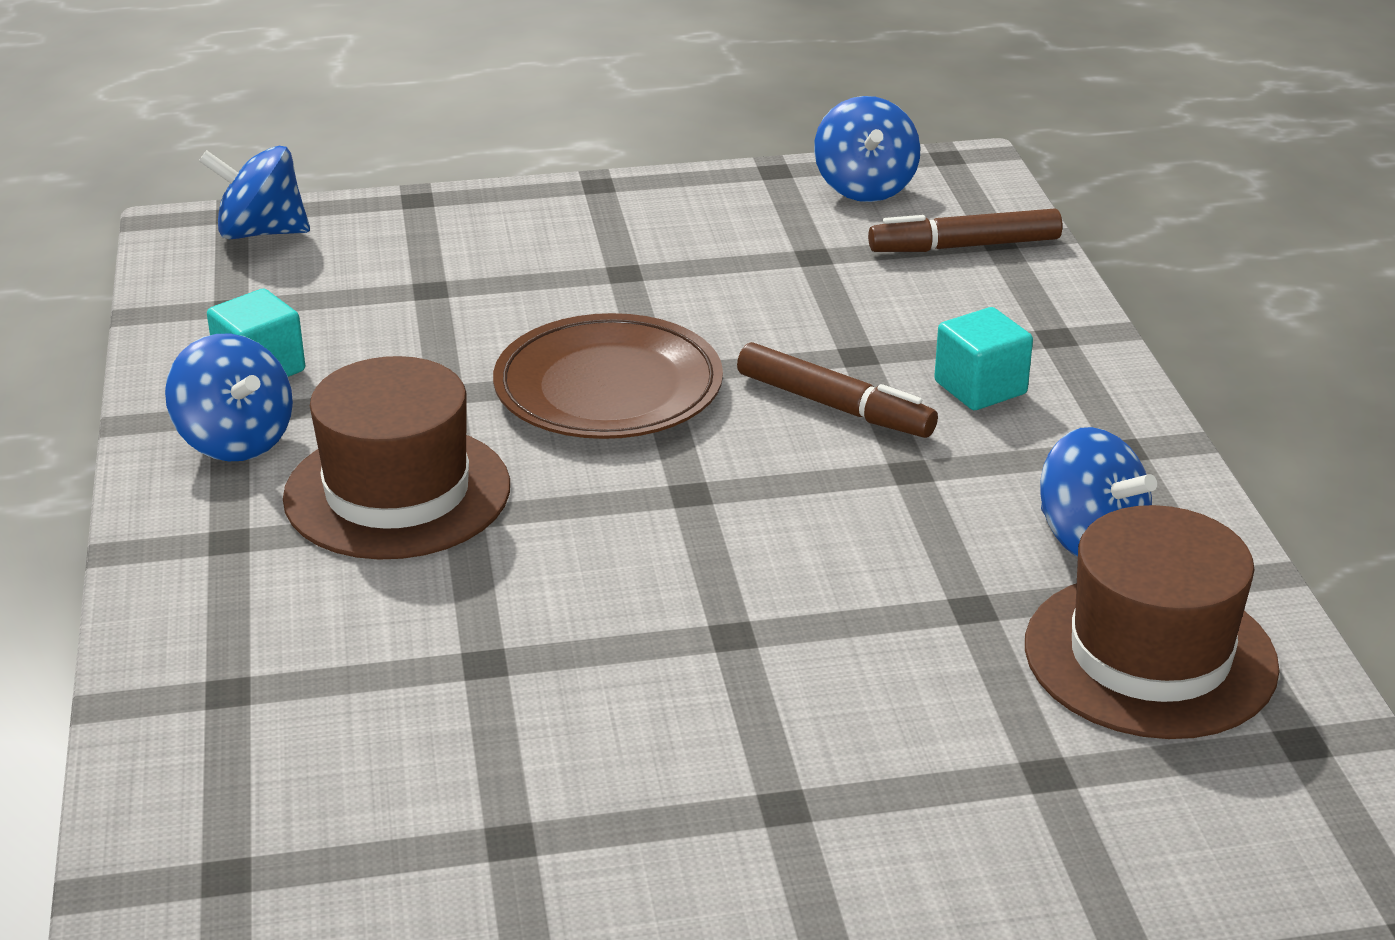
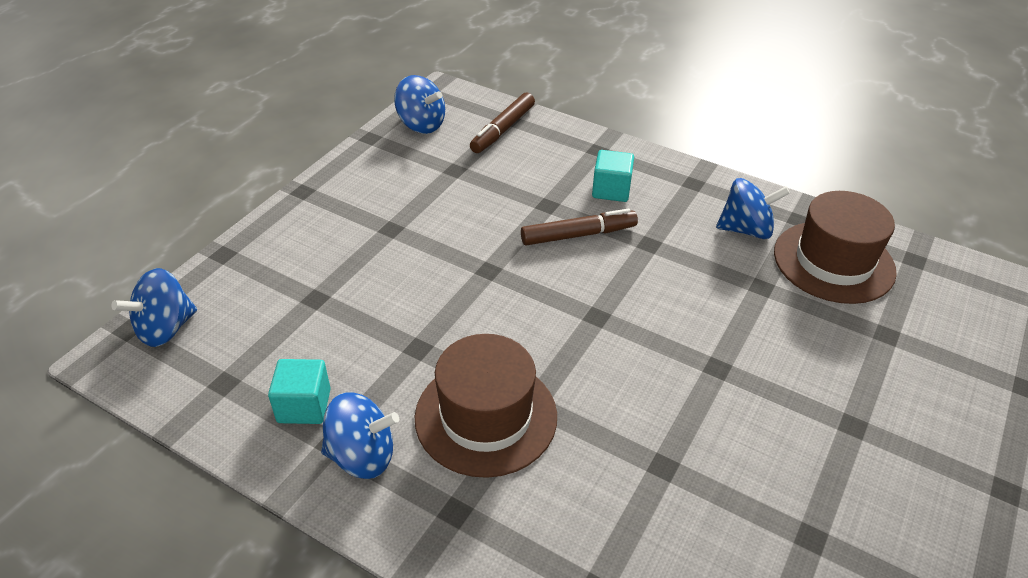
camera: 50 degrees left, 10 degrees up
brown plate [493,313,723,439] -> none

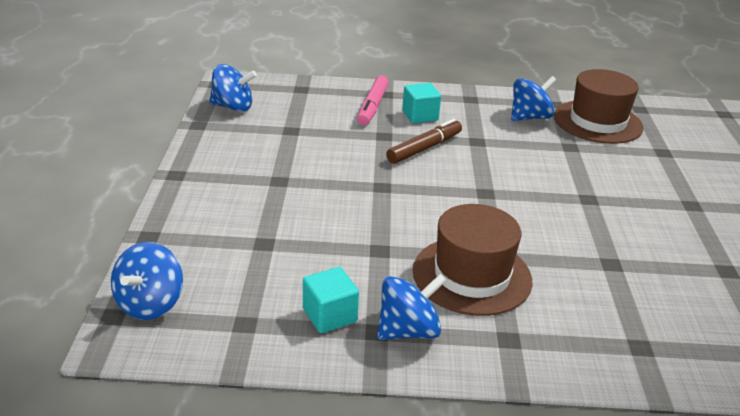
camera: 30 degrees left, 10 degrees down
brown marker [470,93,535,153] -> none
none -> pink marker [357,75,389,125]

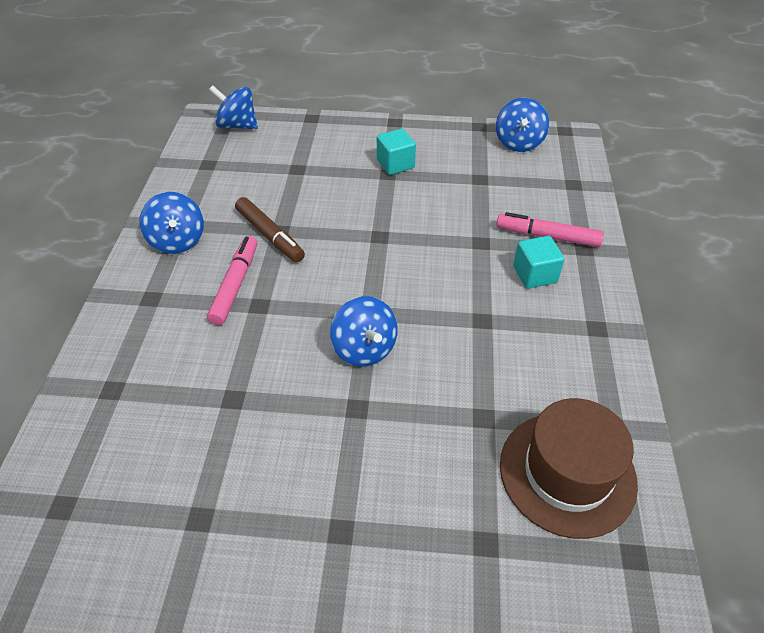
camera: 95 degrees right, 15 degrees up
turquoise cube [303,267,359,333] -> turquoise cube moved to [377,129,416,175]
brown marker [386,119,462,164] -> brown marker moved to [235,197,305,262]
brown hat [413,204,532,316] -> pink marker [207,236,257,325]
blue spinning top [511,76,557,121] -> blue spinning top moved to [330,296,398,367]

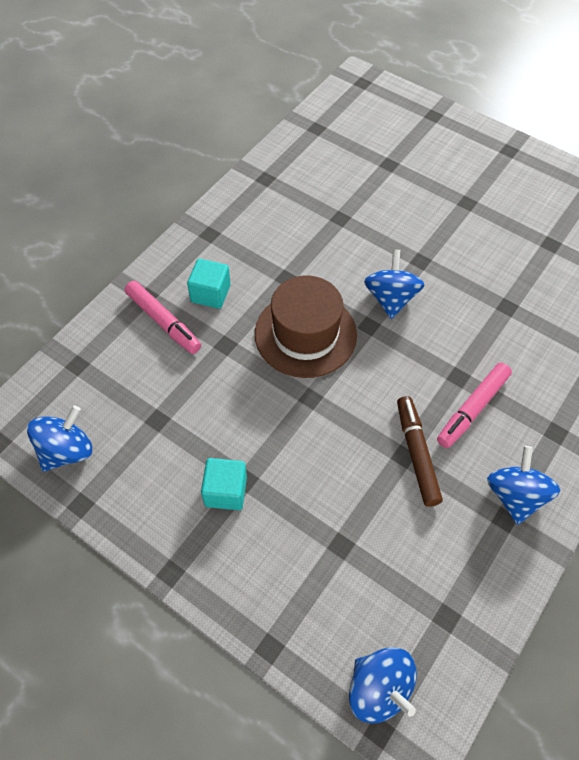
camera: 150 degrees left, 10 degrees up
brown hat [500,398,638,539] -> brown hat moved to [255,275,357,378]

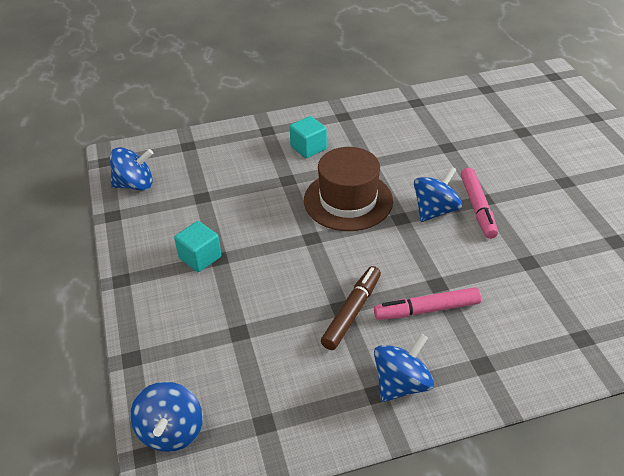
camera: 40 degrees right, 15 degrees down
pink marker [125,281,201,354] -> pink marker moved to [461,168,498,239]

